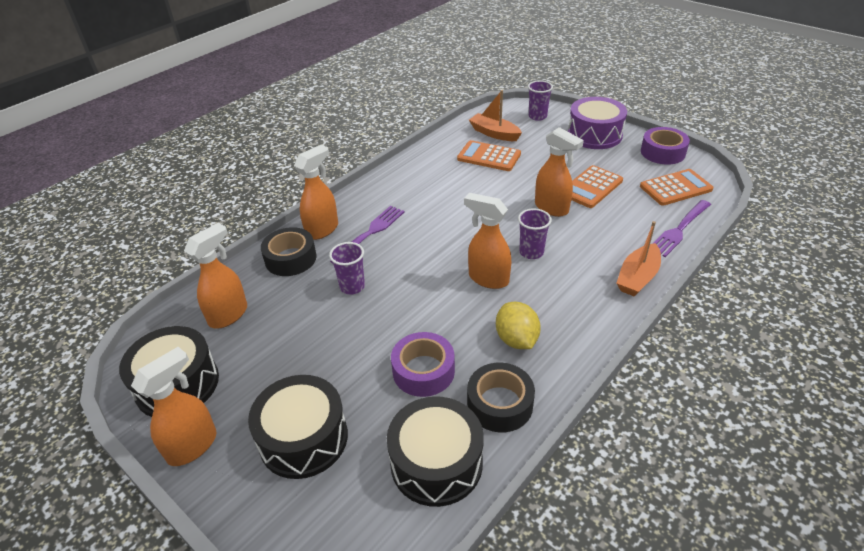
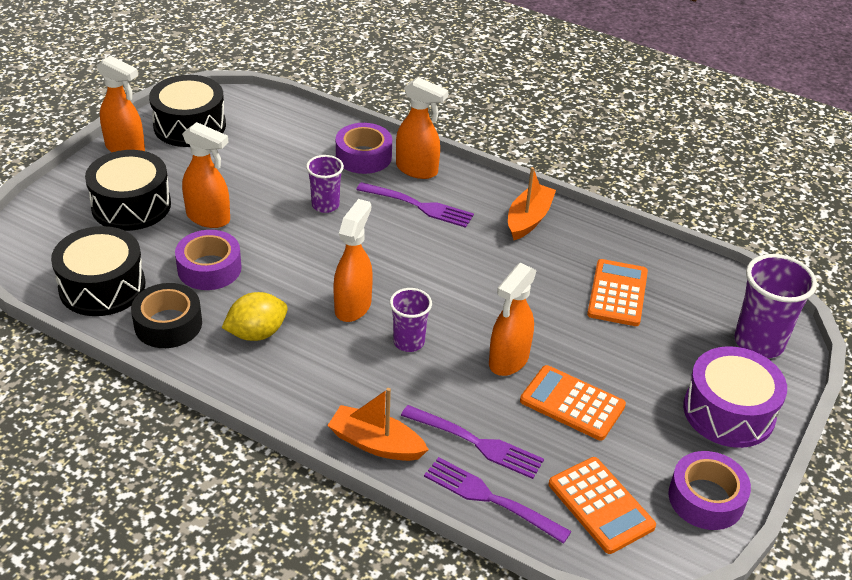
camera: 75 degrees right, 0 degrees up
orange spray bottle [184,223,247,328] -> orange spray bottle moved to [182,122,230,228]
black tape [261,227,316,276] -> purple tape [336,123,392,174]
orange boat [469,90,522,141] -> orange boat moved to [508,167,556,240]
purple cup [528,80,553,121] -> purple cup [734,254,817,358], size x1.64
none -> purple fork [401,405,544,479]

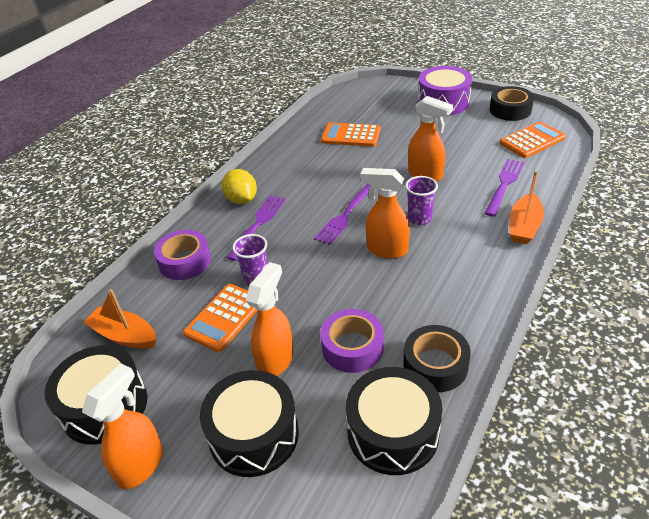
camera: 85 degrees left, 0 degrees up
yellow lemon [222,292,288,341] -> yellow lemon moved to [222,169,257,204]
orange spray bottle [396,77,448,179] -> none
purple fork [424,457,571,544] -> purple fork moved to [314,184,371,245]
orange boat [508,167,556,240] -> orange boat moved to [83,289,156,349]
orange calculator [520,365,626,441] -> orange calculator moved to [183,284,258,352]
purple tape [668,451,751,530] -> black tape [490,86,534,121]
purple cup [734,254,817,358] -> none

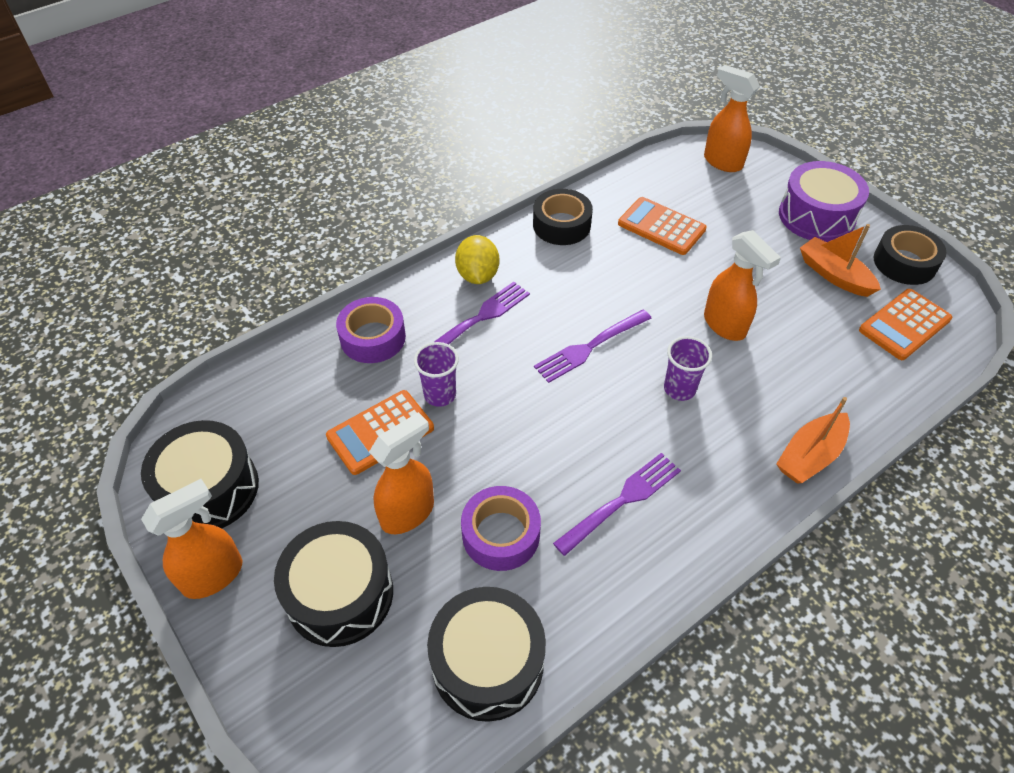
camera: 20 degrees right, 10 degrees up
orange boat [83,289,156,349] -> orange boat moved to [800,224,881,297]
orange spray bottle [360,168,410,259] -> orange spray bottle moved to [704,65,760,172]
black tape [403,325,471,392] -> black tape moved to [533,189,593,245]
purple fork [484,159,524,217] -> purple fork moved to [553,453,681,556]
orange calculator [499,121,566,158] -> orange calculator turned 150 degrees clockwise [859,289,952,360]

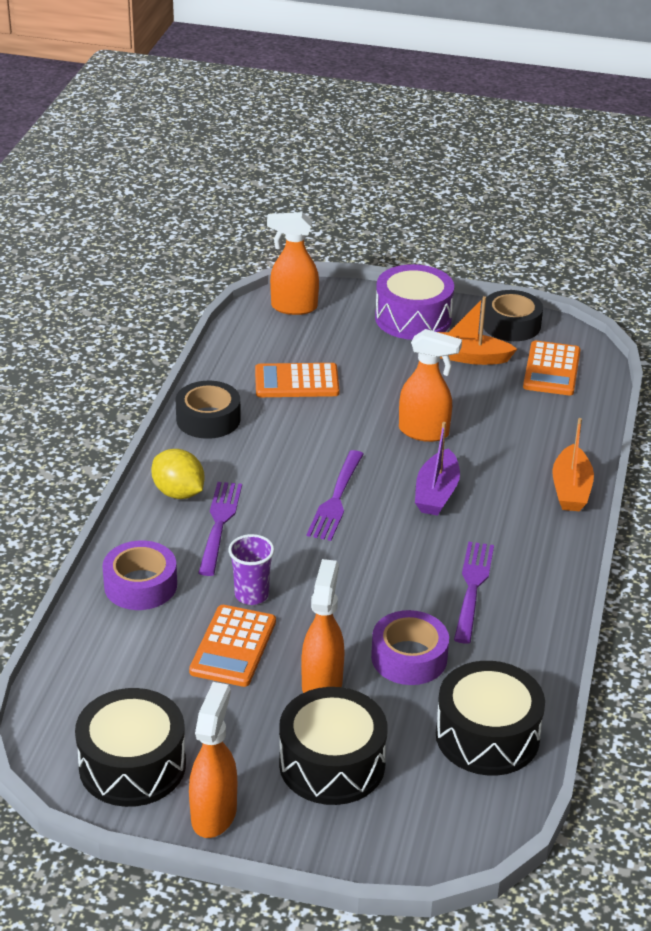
camera: 40 degrees left, 15 degrees down
purple cup [664,336,712,401] -> purple boat [415,422,460,516]

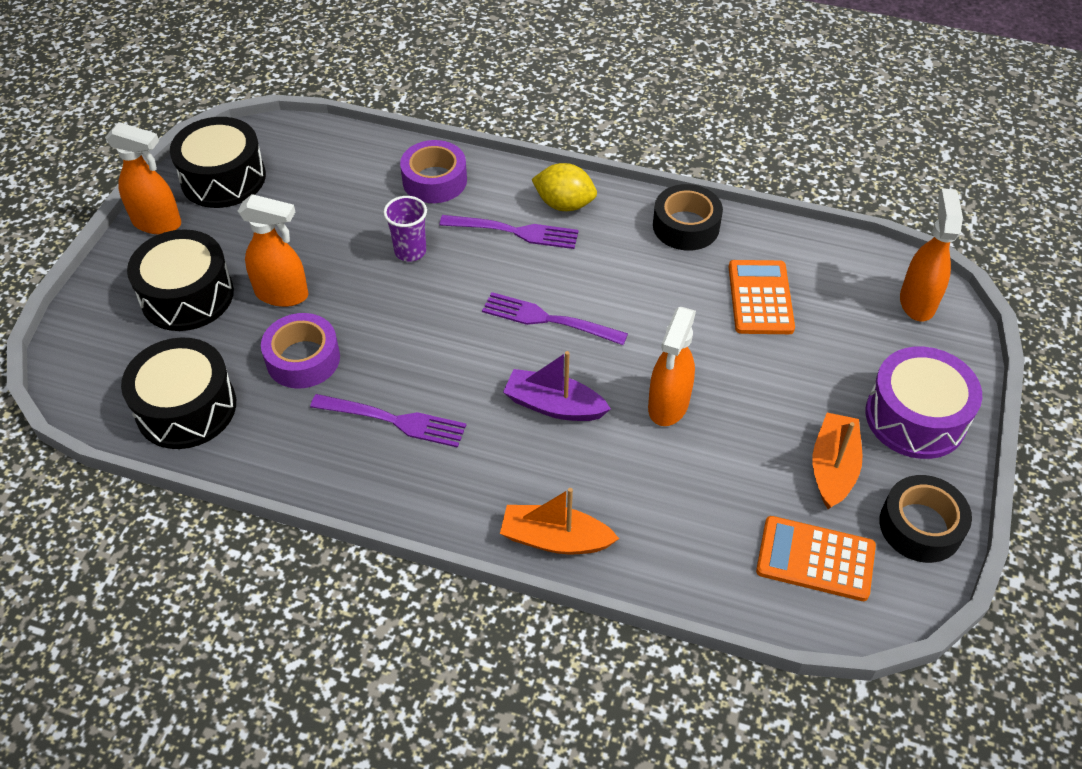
camera: 95 degrees right, 15 degrees up
yellow lemon [151,449,204,499] -> yellow lemon turned 60 degrees clockwise [531,163,597,211]
orange calculator [189,605,276,687] -> none

